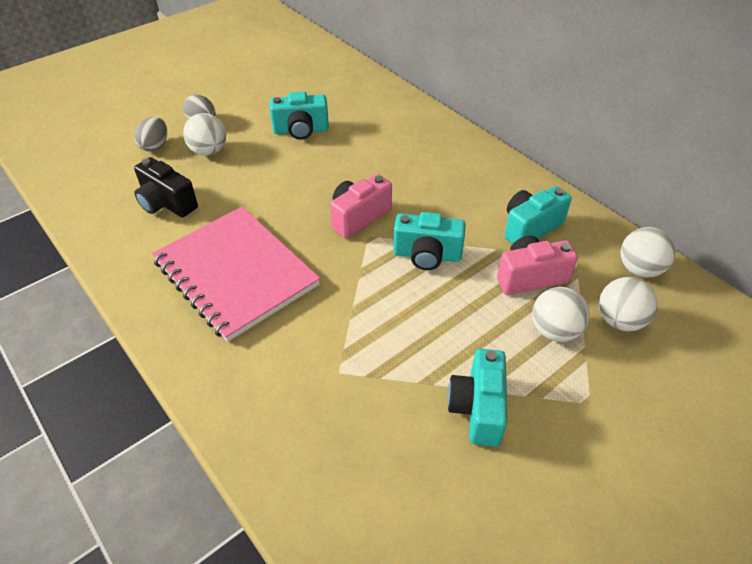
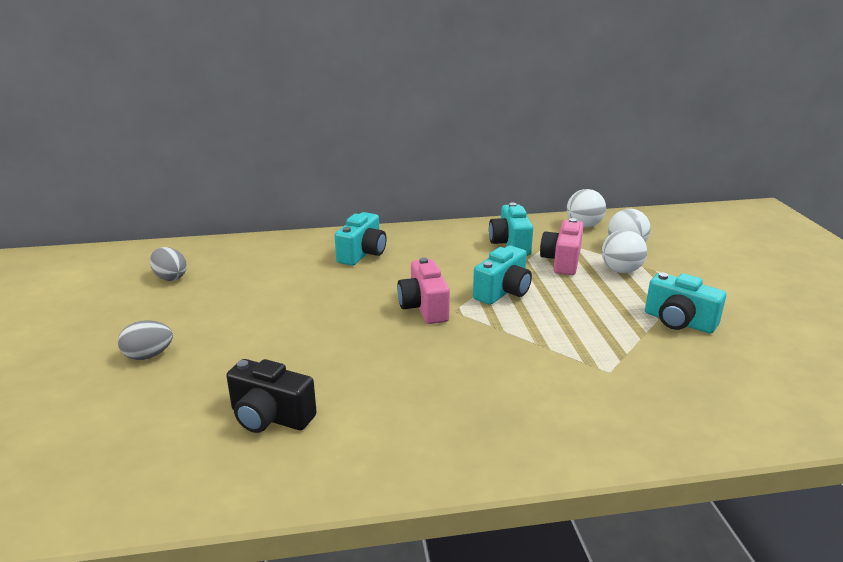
camera: 60 degrees left, 20 degrees down
grey egg [134,117,167,152] -> grey egg moved to [150,247,187,281]
black camera [134,157,198,217] -> black camera turned 45 degrees clockwise [226,359,317,433]
pink notebook [152,207,320,342] -> none
white ball [183,113,226,156] -> none
turquoise camera [270,91,329,140] -> turquoise camera moved to [335,212,387,266]

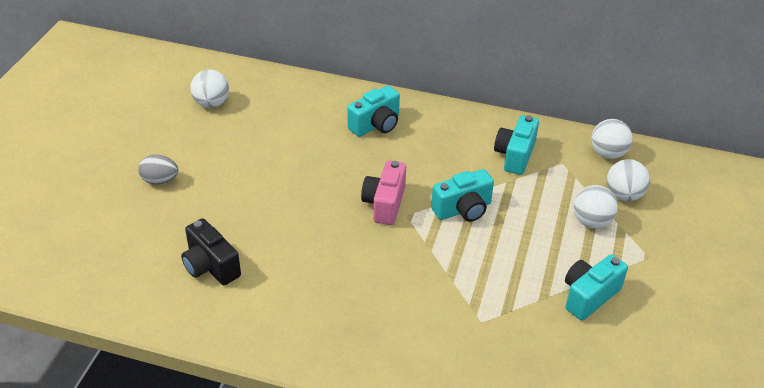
camera: 25 degrees right, 15 degrees up
grey egg [150,247,187,281] -> white ball [190,69,229,108]
pink camera [540,218,584,275] -> none
turquoise camera [645,272,726,334] -> turquoise camera turned 75 degrees clockwise [565,254,628,321]

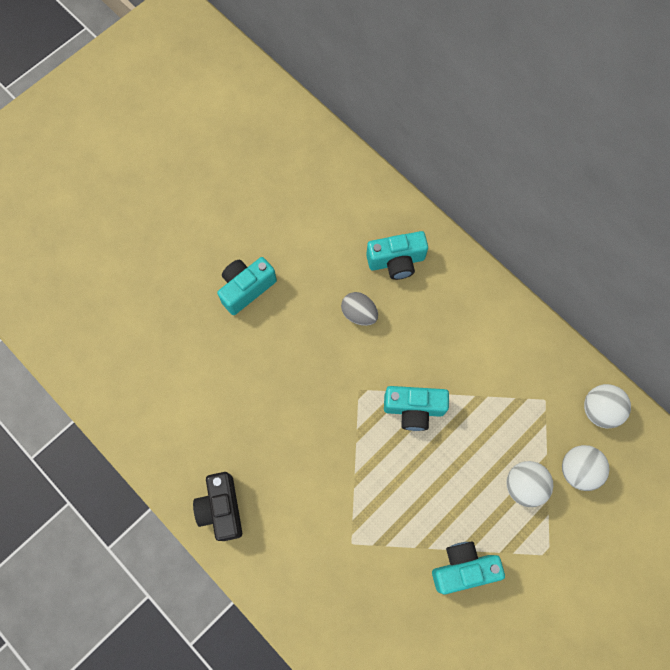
camera: 30 degrees right, 30 degrees up
grey egg [138,155,178,184] -> grey egg moved to [341,292,378,326]
black camera [181,218,241,285] -> black camera moved to [193,472,242,541]
white ball [190,69,229,108] -> none
pink camera [361,160,406,225] -> none
turquoise camera [494,115,539,175] -> turquoise camera moved to [217,257,277,315]

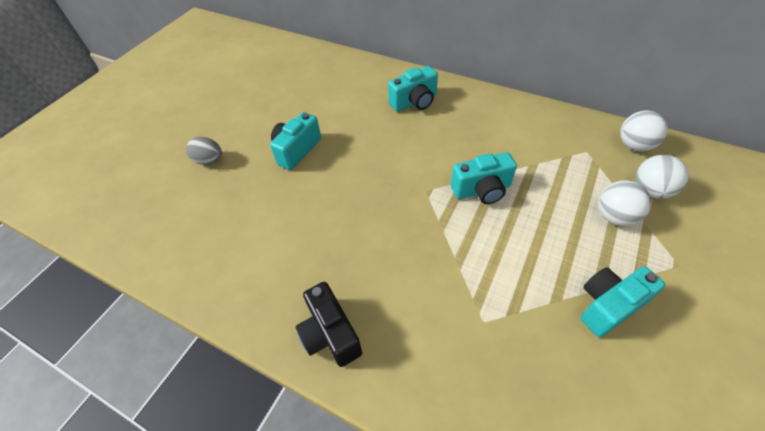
camera: 15 degrees left, 20 degrees down
grey egg [341,292,378,326] -> grey egg moved to [186,137,222,165]

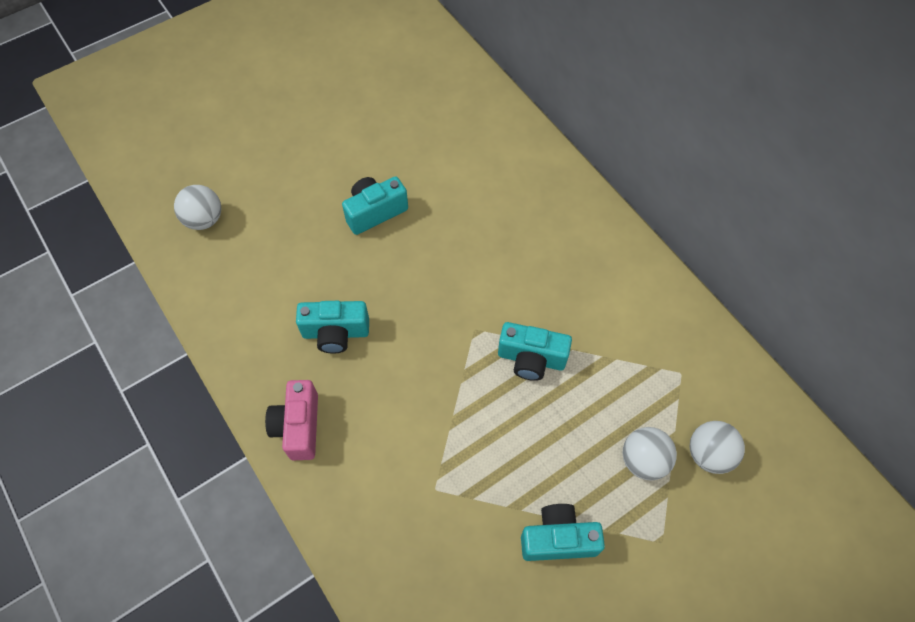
camera: 25 degrees right, 10 degrees up
grey egg [186,137,222,165] -> none
black camera [296,282,362,367] -> pink camera [265,380,318,460]
turquoise camera [388,66,438,112] -> turquoise camera moved to [296,301,369,354]
white ball [620,110,668,151] -> white ball moved to [174,185,221,230]

